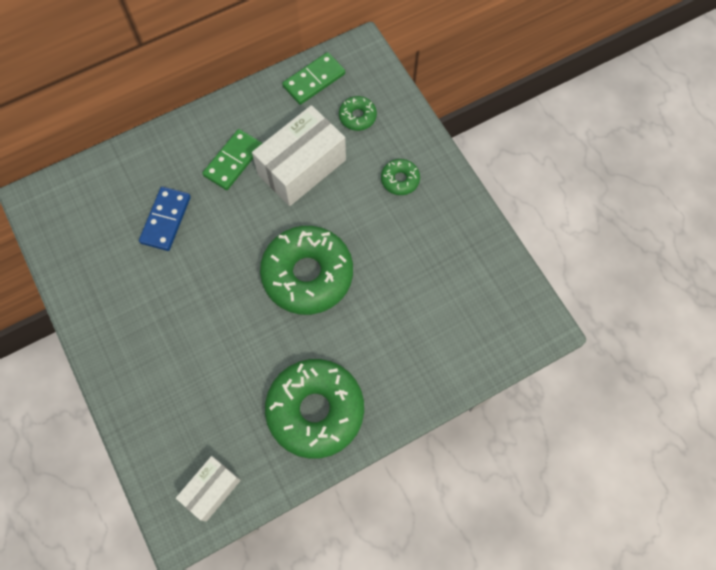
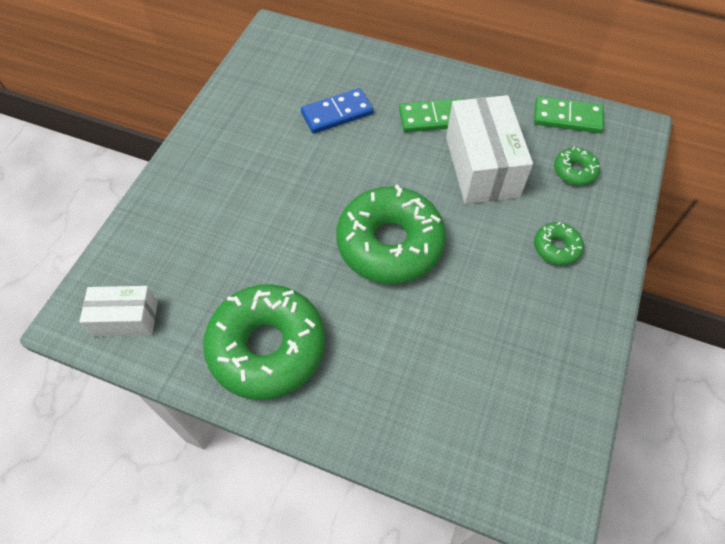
camera: 50 degrees right, 10 degrees down
white box [252,105,346,206] -> white box turned 75 degrees clockwise [446,95,533,204]

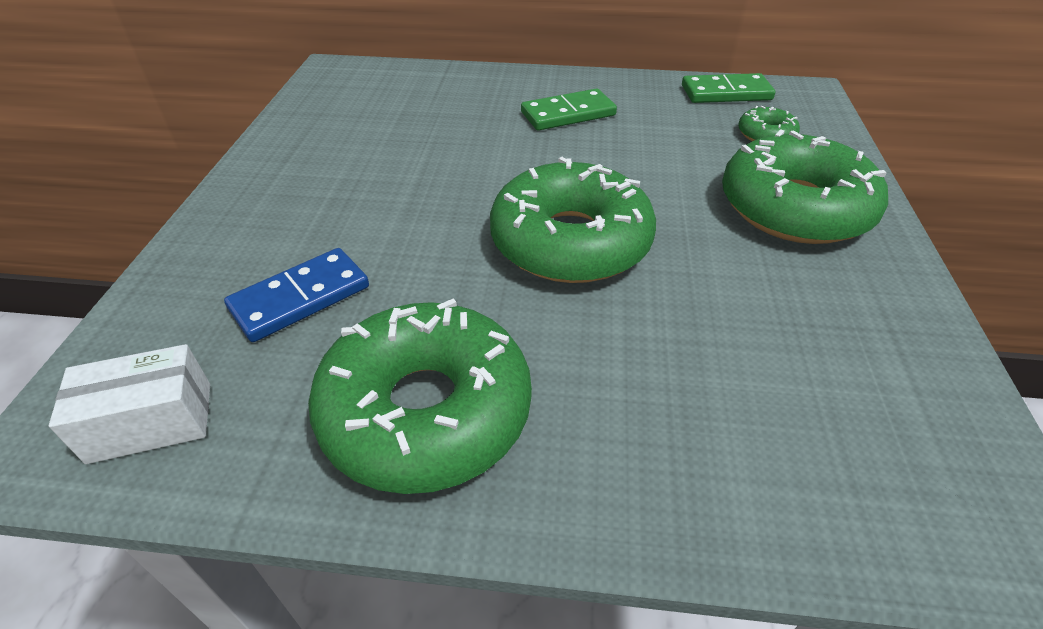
camera: 15 degrees left, 15 degrees down
blue domino [301,88,373,134] -> blue domino moved to [224,248,369,342]
white box [446,95,533,204] -> none
green donut [534,222,584,266] -> green donut [722,129,888,244], size x2.24

